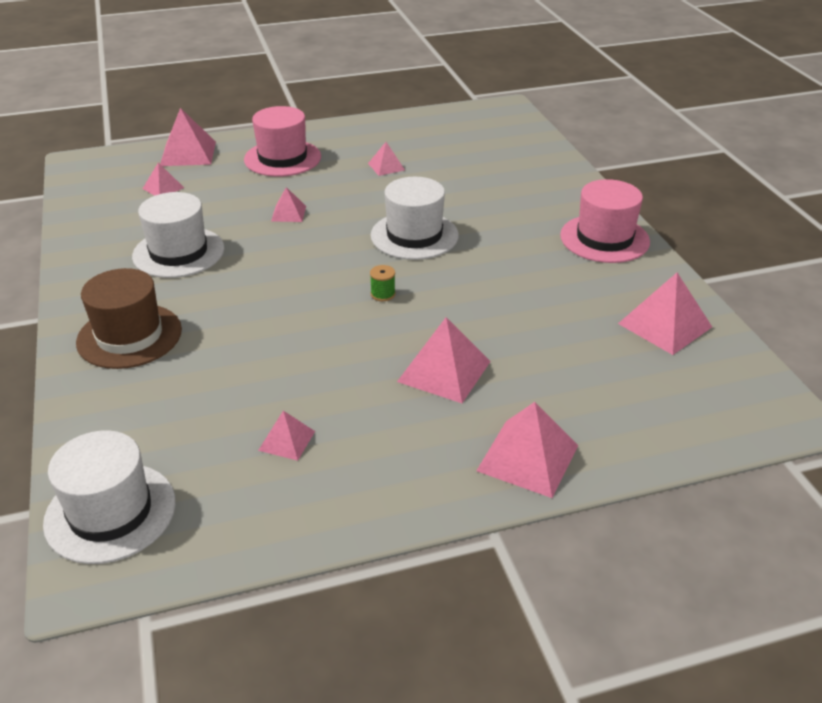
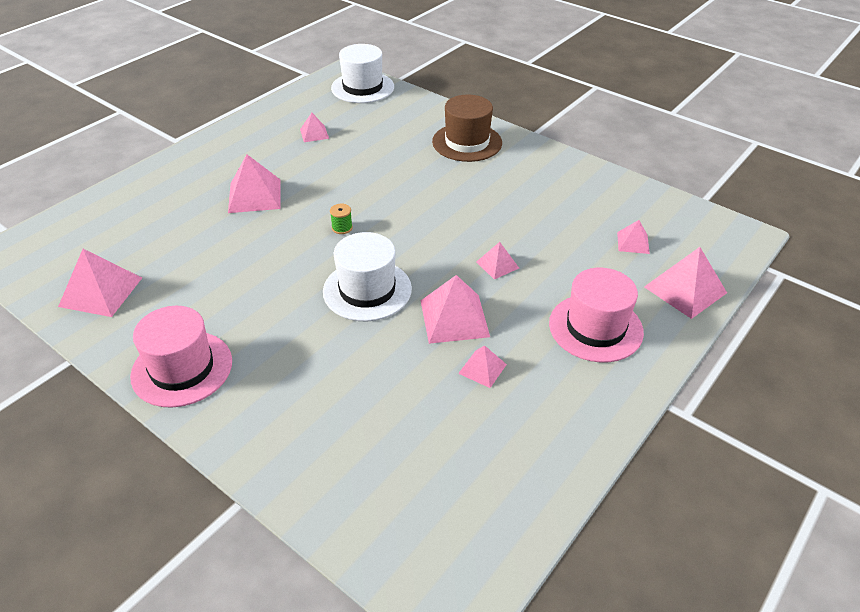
camera: 145 degrees right, 5 degrees up
white hat [132,192,225,278] -> none
pink pyramid [477,402,578,498] -> pink pyramid moved to [421,275,490,344]

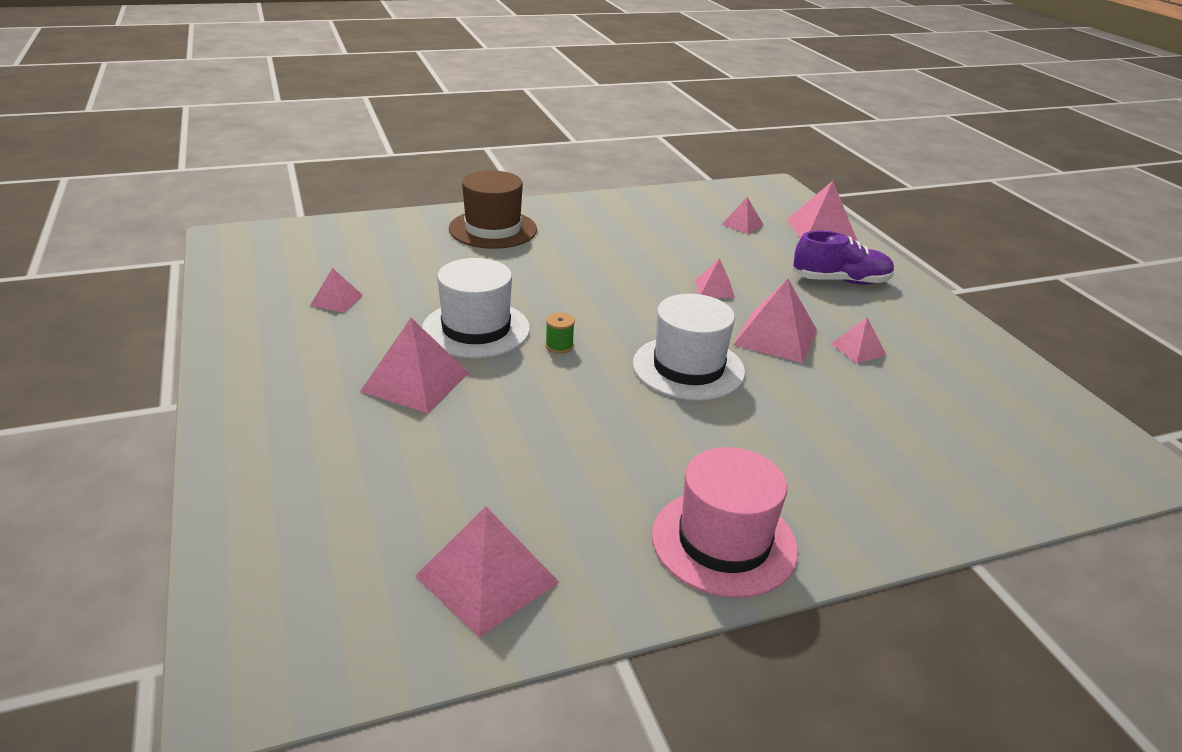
camera: 60 degrees left, 10 degrees down
white hat [331,44,394,103] -> white hat moved to [422,258,530,358]
pink hat [549,268,644,363] -> purple shoe [793,231,895,285]

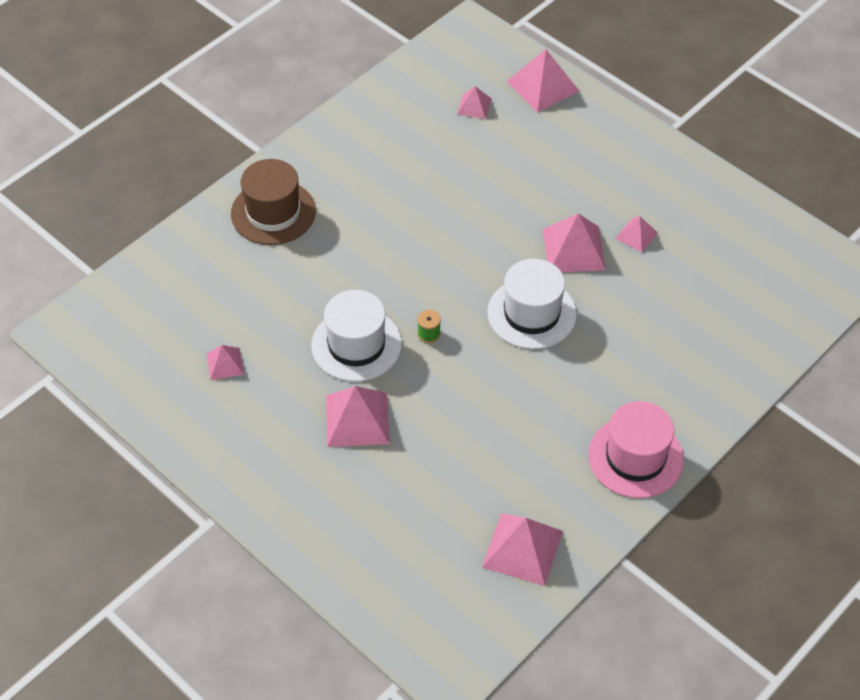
camera: 25 degrees left, 20 degrees up
pink pyramid [695,258,735,298] -> none
purple shoe [793,231,895,285] -> none

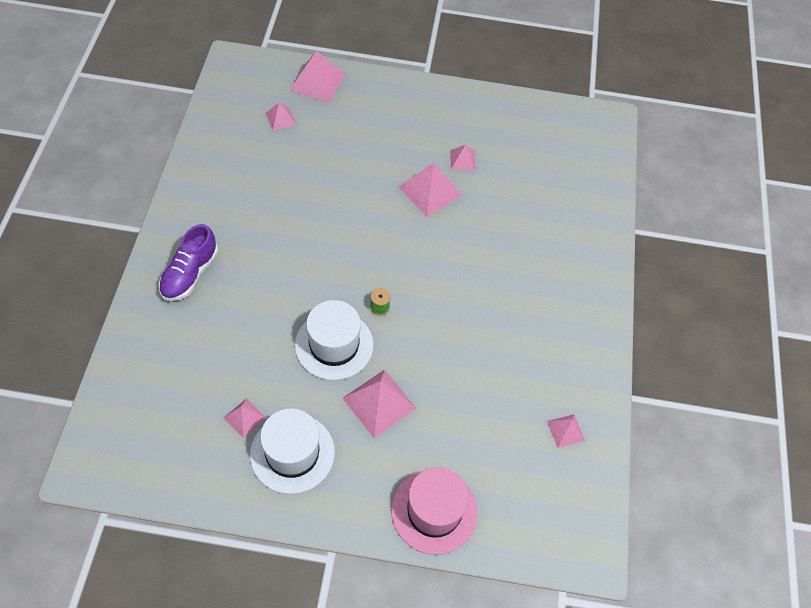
camera: 40 degrees left, 5 degrees up
brown hat [231,159,316,245] -> purple shoe [159,224,218,301]
pink pyramid [482,513,563,586] -> pink pyramid [547,414,585,448], size x0.56
white hat [487,259,577,349] -> white hat moved to [250,408,335,494]
pink hat [588,401,684,498] -> pink hat moved to [391,467,478,555]

